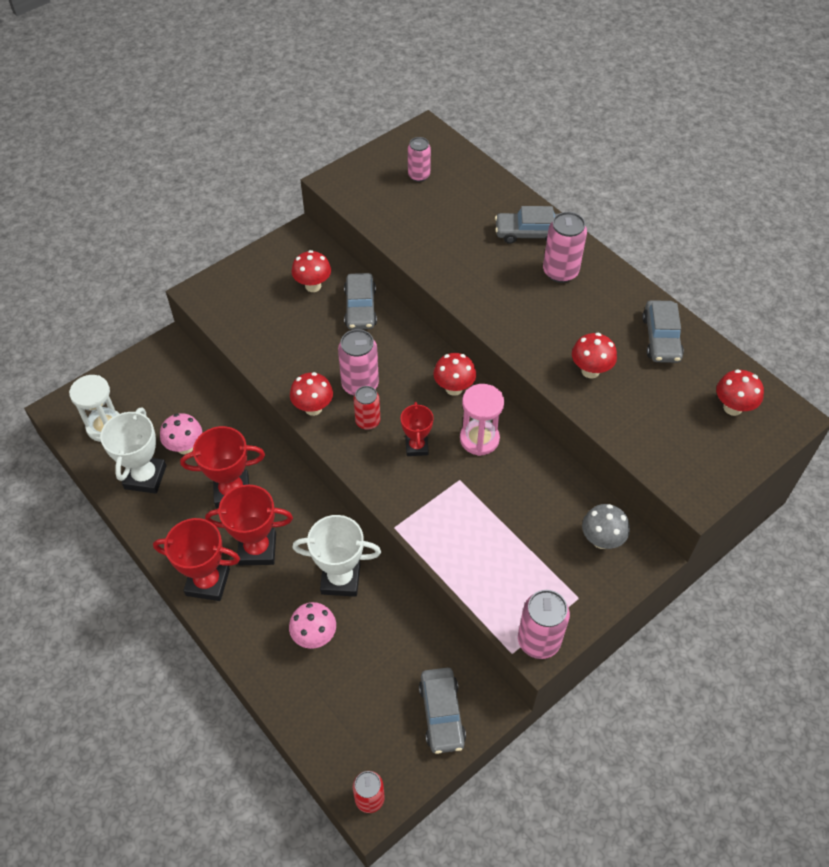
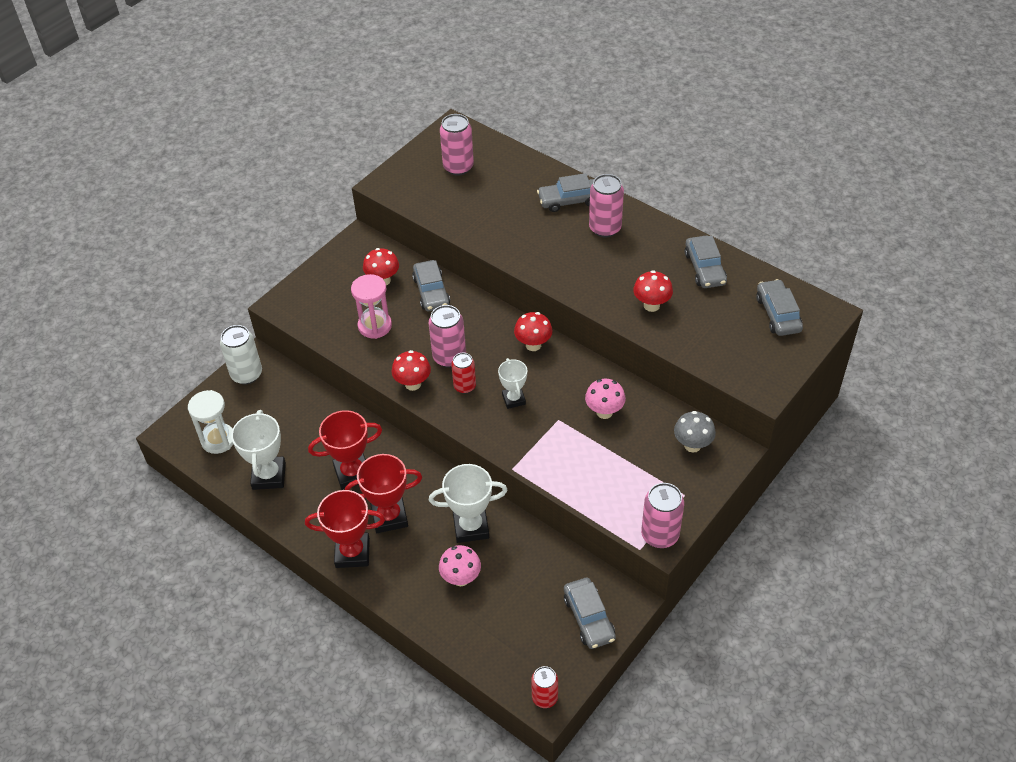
camera: 10 degrees left, 5 degrees down
pink mushroom [160,413,202,455] -> pink mushroom moved to [585,379,626,419]
red trophy [401,402,434,456] -> white trophy [498,358,527,409]
pink can [408,137,431,182] -> pink can [440,114,474,176], size x1.52
pink hourglass [460,384,504,456] -> pink hourglass moved to [351,274,392,339]
red mushroom [716,369,764,416] -> grey car [756,279,803,336]
none -> white can [220,325,262,384]

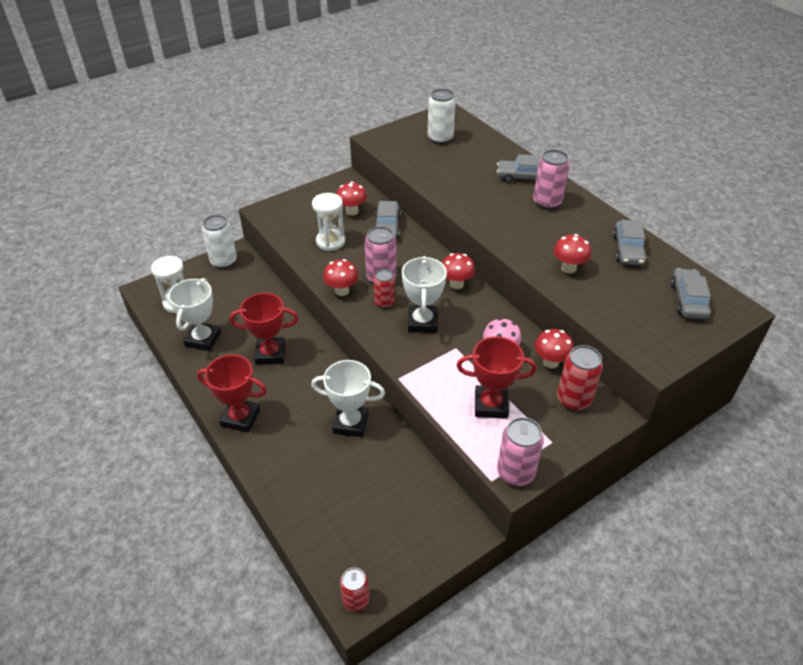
camera: 15 degrees right, 5 degrees down
red trophy [345,454,422,533] -> red trophy moved to [457,337,537,419]
pink hourglass [351,274,392,339] -> white hourglass [312,193,345,251]
pink mushroom [439,545,481,586] -> none
pink can [440,114,474,176] -> white can [428,89,456,144]
white trophy [498,358,527,409] -> white trophy [402,256,447,333], size x1.62
grey car [564,578,616,649] -> none
grey mushroom [674,411,716,453] -> red can [557,345,603,411]
none -> red mushroom [535,329,574,369]

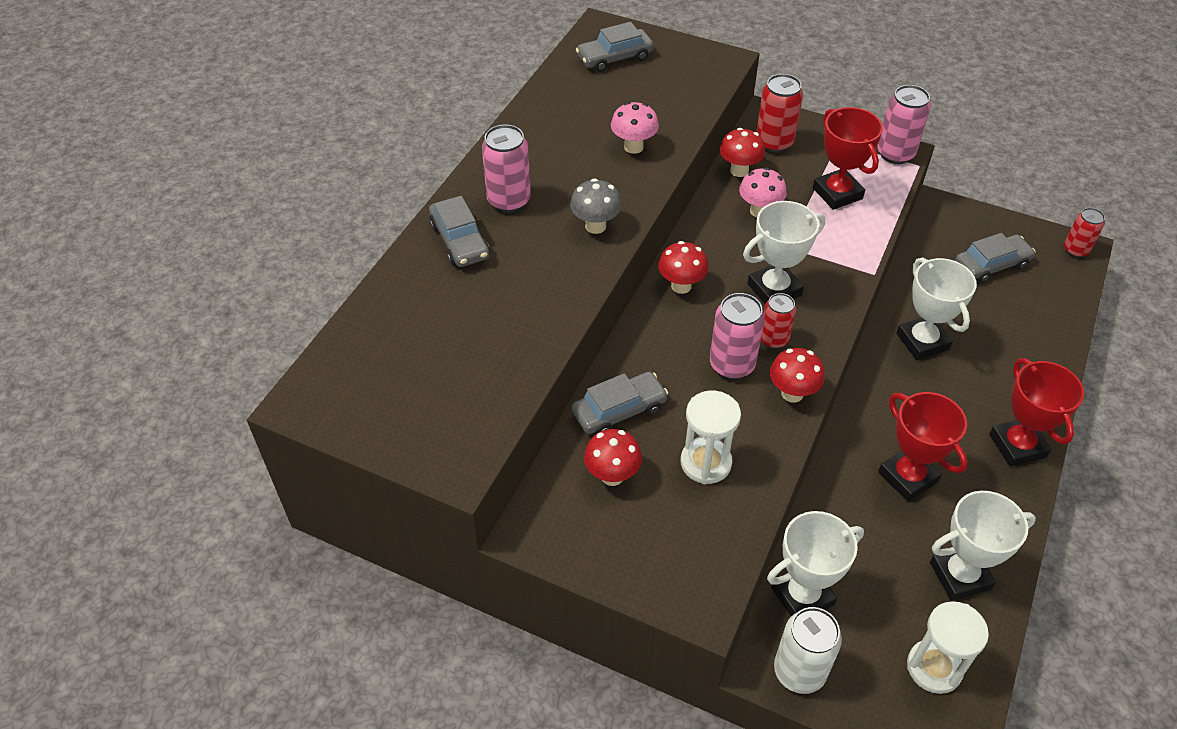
camera: 120 degrees left, 5 degrees up
white can [428,89,456,144] -> none
red mushroom [554,234,591,274] -> pink mushroom [611,102,659,154]
grey car [613,220,647,266] -> grey car moved to [955,233,1036,283]
none -> grey mushroom [570,179,622,234]
none -> white trophy [767,511,864,616]

